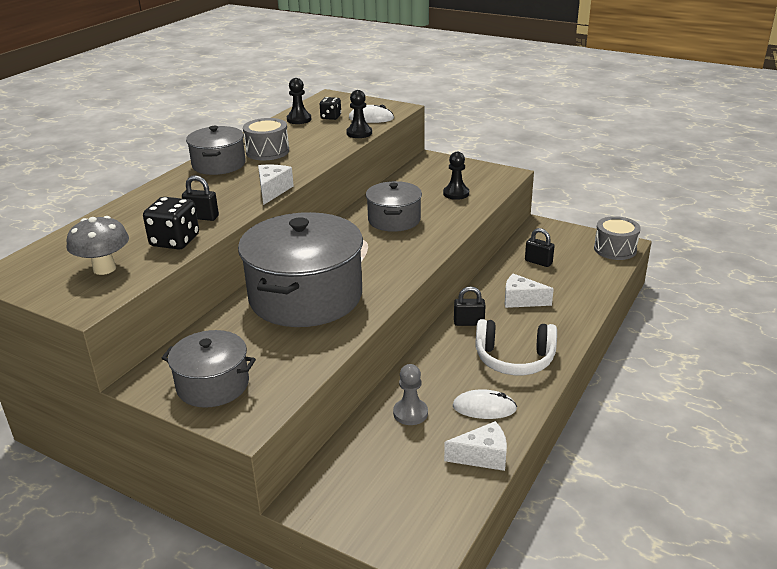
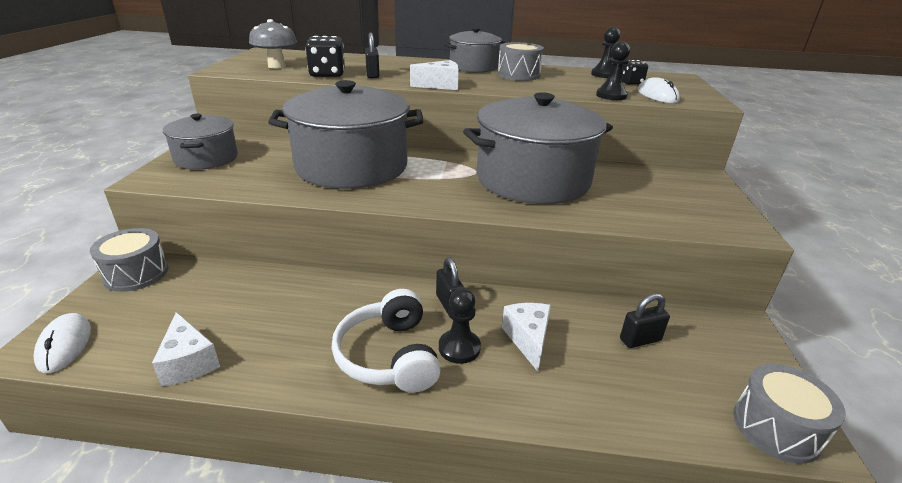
camera: 65 degrees right, 0 degrees up
grey pot [366,181,422,232] -> grey pot [463,92,613,204], size x1.84
grey pawn [393,364,428,425] -> none
black pawn [443,152,469,200] -> black pawn moved to [439,288,481,364]
white mouse [453,389,517,419] -> white mouse moved to [33,313,91,373]
black padlock [525,228,554,267] -> black padlock turned 60 degrees clockwise [620,294,670,348]
none -> grey drum [90,228,169,292]

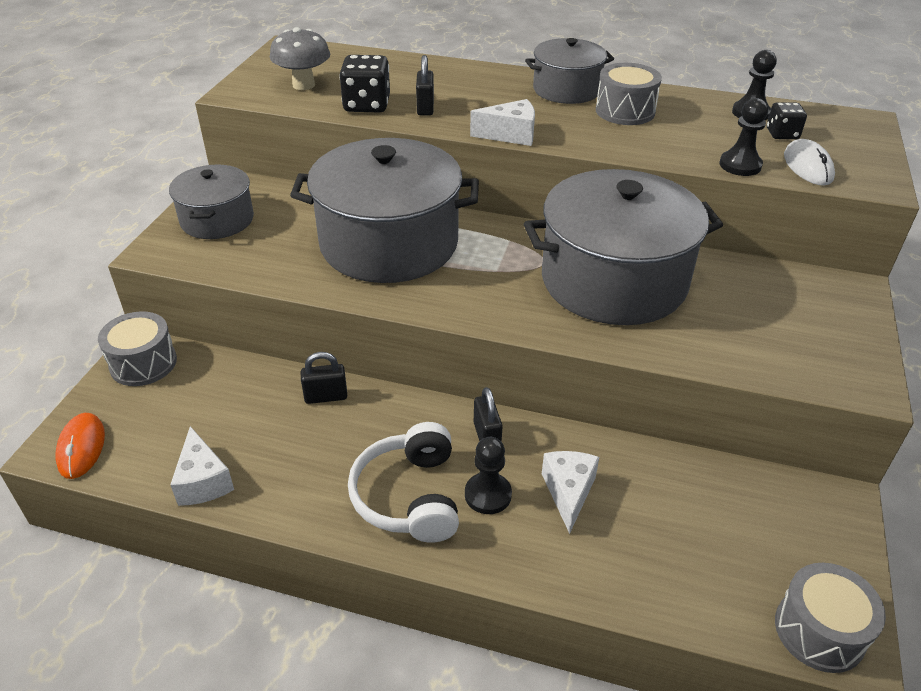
camera: 10 degrees right, 10 degrees up
white mouse [33,313,91,373] -> orange mouse [56,413,105,479]
black padlock [620,294,670,348] -> black padlock moved to [301,352,347,404]

